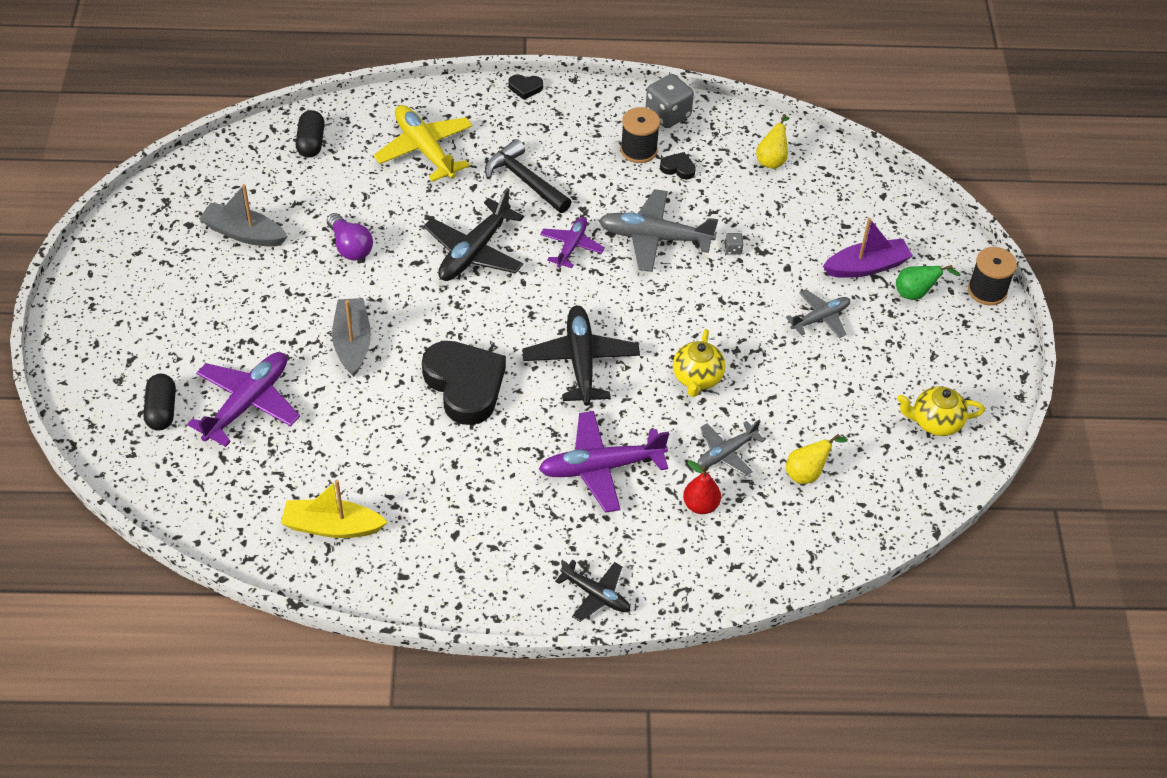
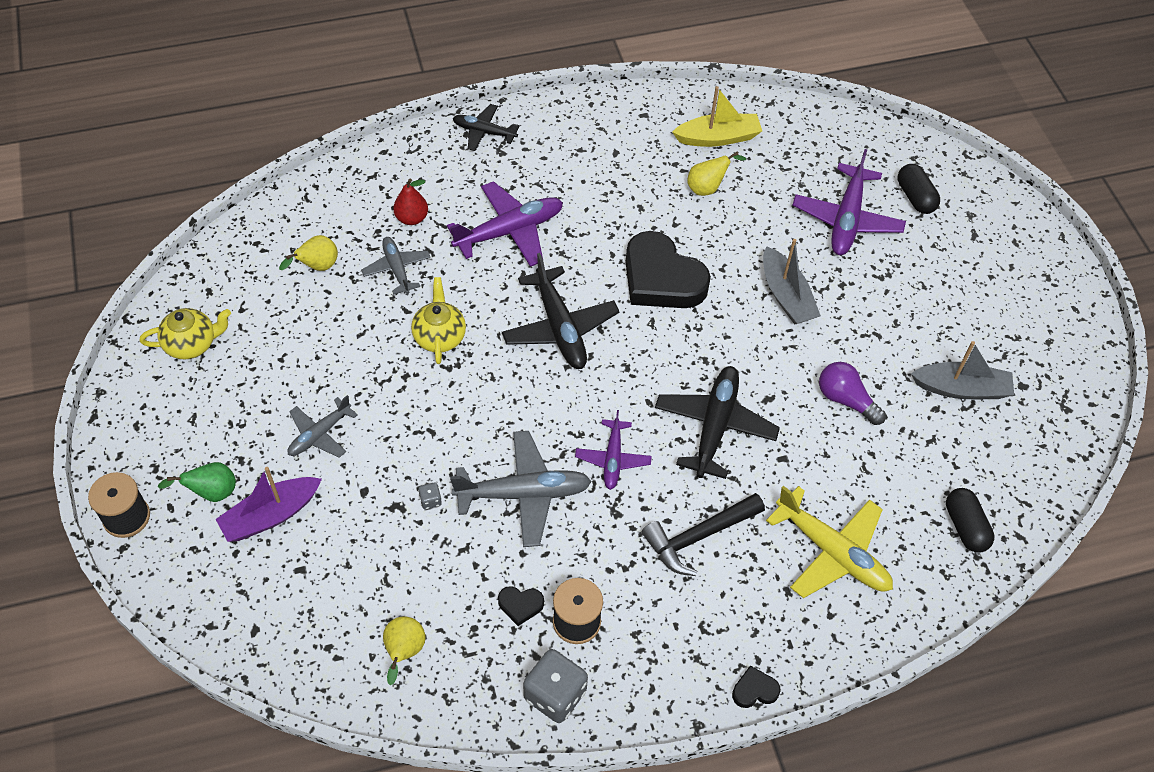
camera: 165 degrees right, 5 degrees up
black hammer [485,139,571,213] -> black hammer turned 120 degrees clockwise [642,493,765,576]
grey plane [698,420,765,476] -> grey plane turned 60 degrees counterclockwise [361,237,431,295]
none -> yellow pear [687,152,746,196]

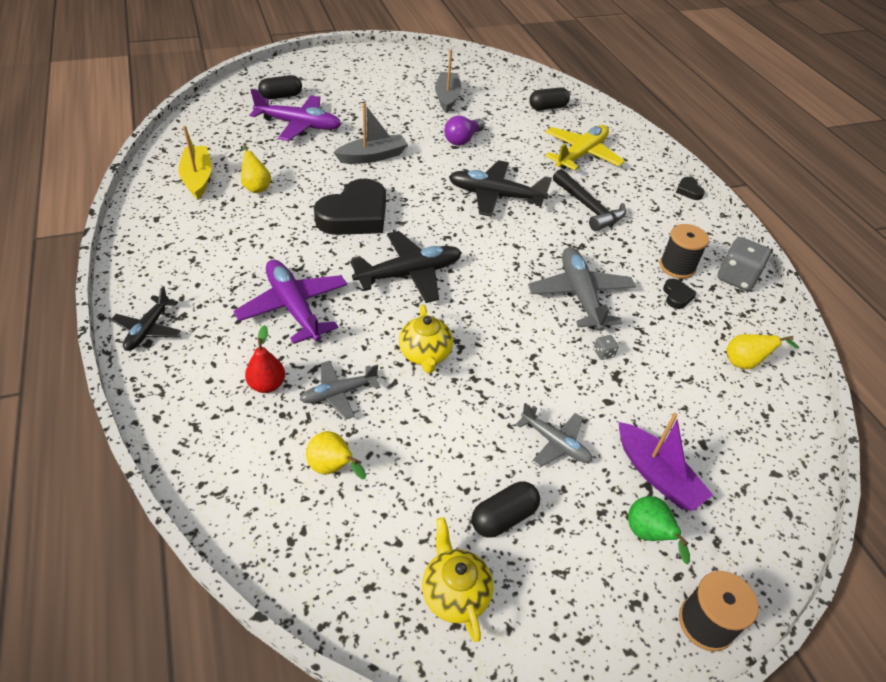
camera: 95 degrees left, 10 degrees down
yellow teapot [411,277,466,364] -> yellow teapot turned 90 degrees counterclockwise [399,305,453,373]
purple plane [575,410,652,490] -> none
none -> black capsule [472,481,540,538]

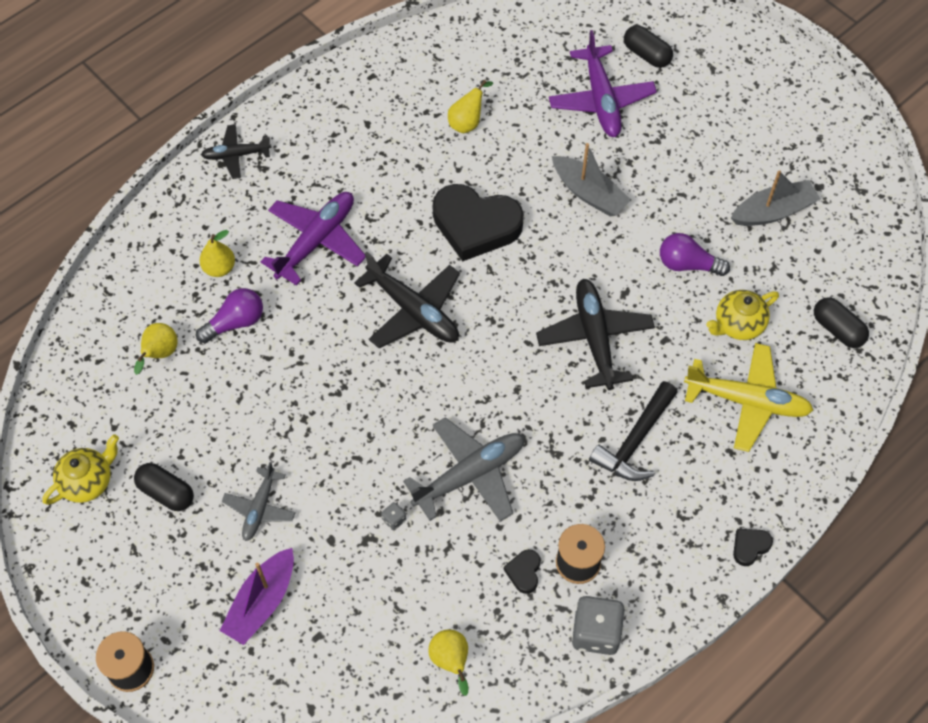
camera: 70 degrees right, 15 degrees up
yellow boat [178,126,212,199] -> none
red pear [245,325,285,393] -> yellow pear [199,230,235,277]
grey plane [300,361,381,420] -> purple light bulb [196,288,263,343]
yellow teapot [399,305,453,373] -> yellow teapot moved to [706,290,779,340]
green pear [628,496,690,564] -> none
black heart [663,279,697,309] -> black heart turned 120 degrees clockwise [504,549,541,594]

